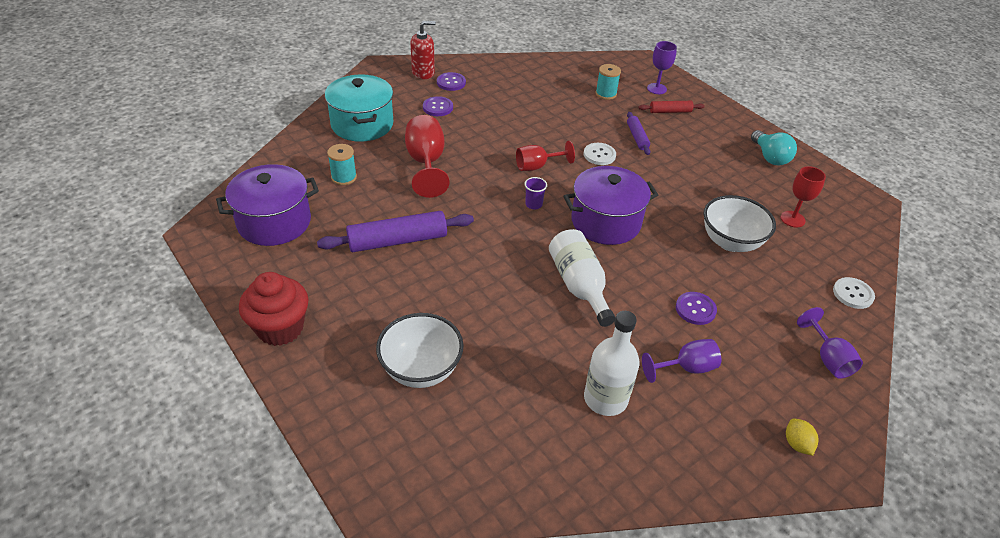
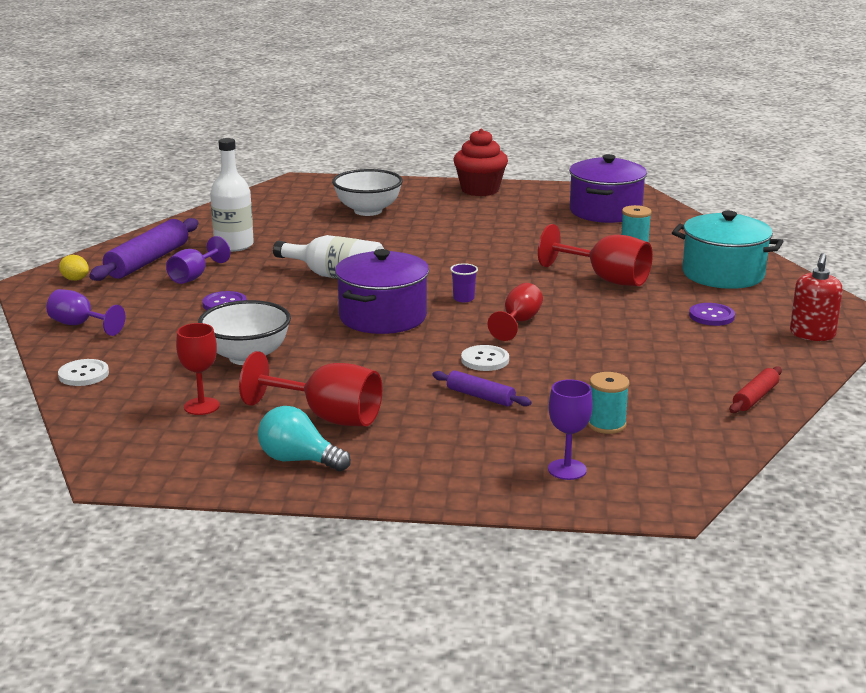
camera: 135 degrees right, 20 degrees down
purple rolling pin [317,211,474,252] -> purple rolling pin moved to [89,218,198,281]
purple button [437,72,466,91] -> none
red rolling pin [638,101,705,113] -> red rolling pin moved to [730,366,782,413]
none -> red goblet [239,351,383,426]

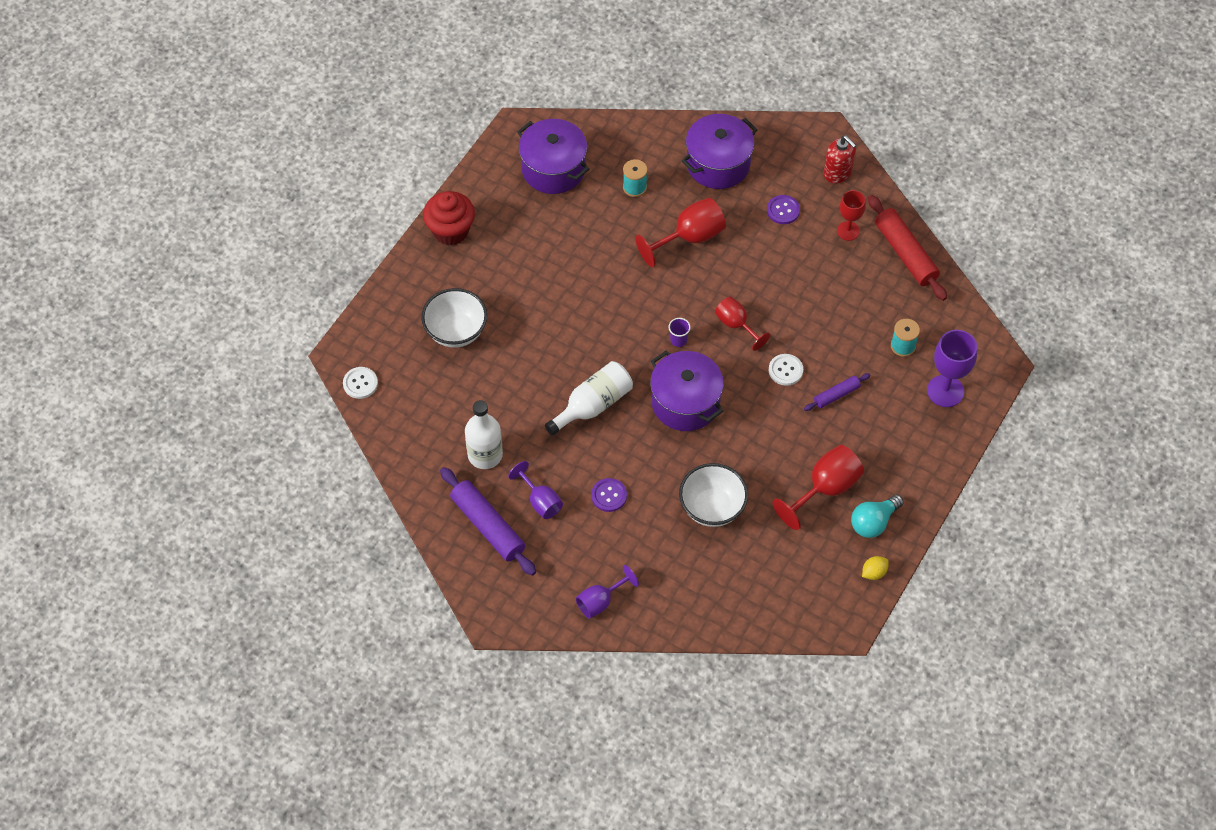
camera: 65 degrees left, 35 degrees up
white button [58,359,109,386] -> white button moved to [343,367,378,399]
yellow lemon [59,255,89,281] -> yellow lemon moved to [862,556,889,580]
red goblet [176,323,220,415] -> red goblet moved to [837,190,866,241]
purple goblet [548,379,593,480] -> purple goblet [927,330,977,407], size x1.54
turquoise pot [672,211,784,289] -> purple pot [682,114,758,189]
red rolling pin [730,366,782,413] -> red rolling pin [868,195,947,301], size x1.85

